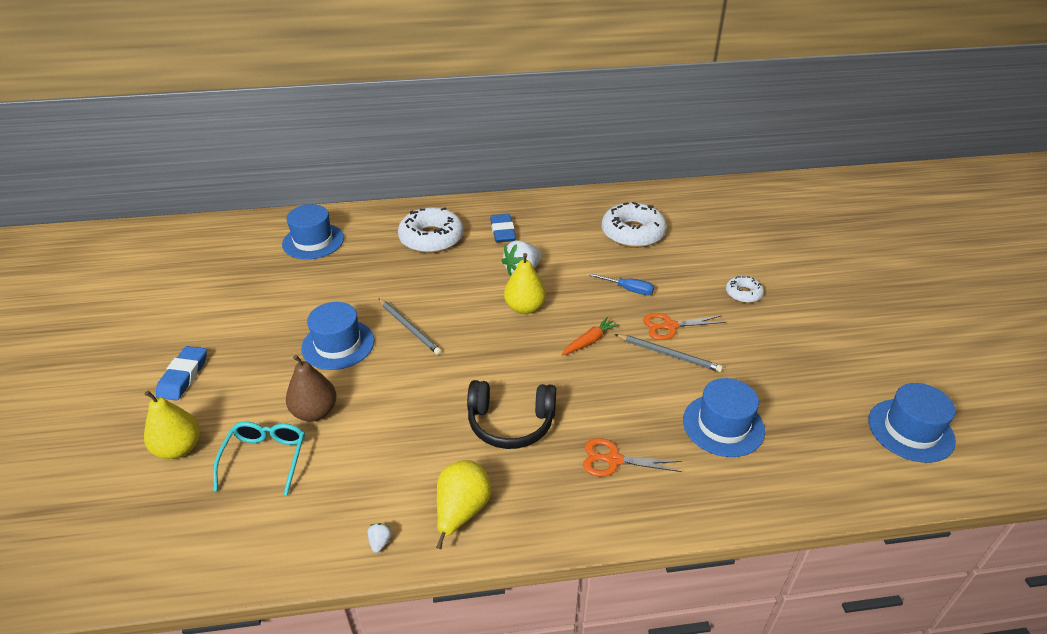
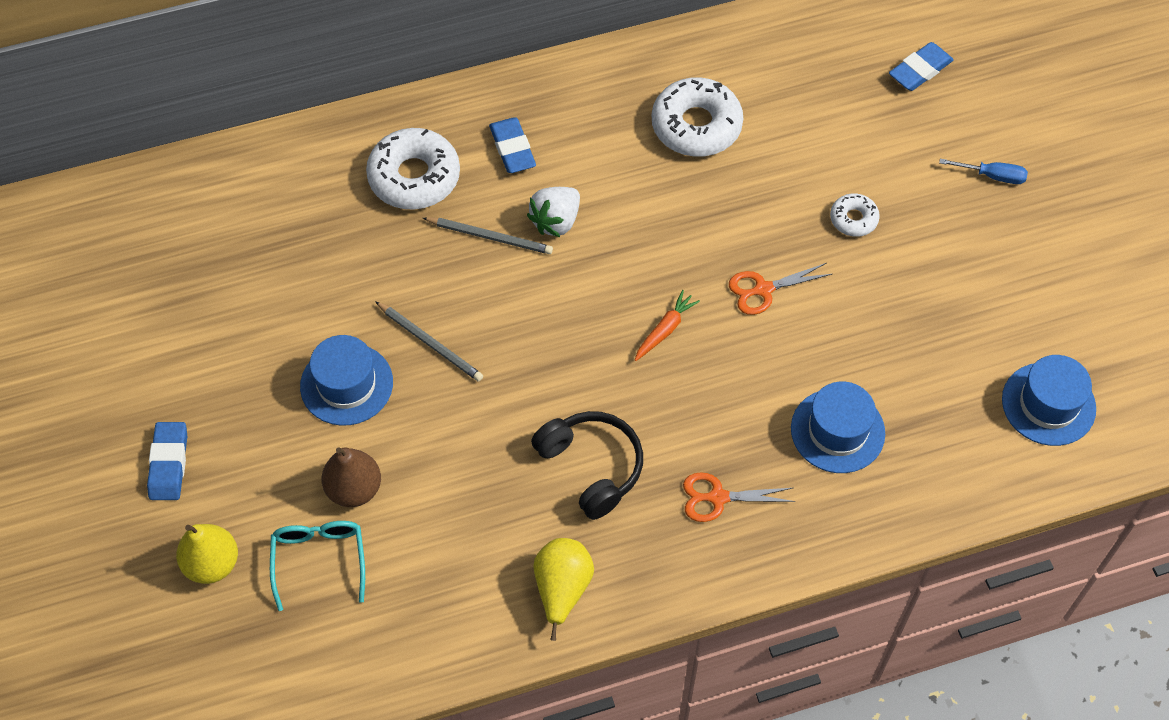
camera: 10 degrees left, 20 degrees up
blue hat [282,204,344,259] -> none
white strawberry [368,523,392,553] -> none
black headphones [467,380,556,449] -> black headphones turned 120 degrees counterclockwise [531,411,643,520]
yellow pear [504,253,546,314] -> none
blue screwdriver [589,273,654,295] -> blue screwdriver moved to [939,159,1028,184]
grey pencil [614,334,723,372] -> grey pencil moved to [423,217,553,254]
none -> blue eraser [889,42,954,91]

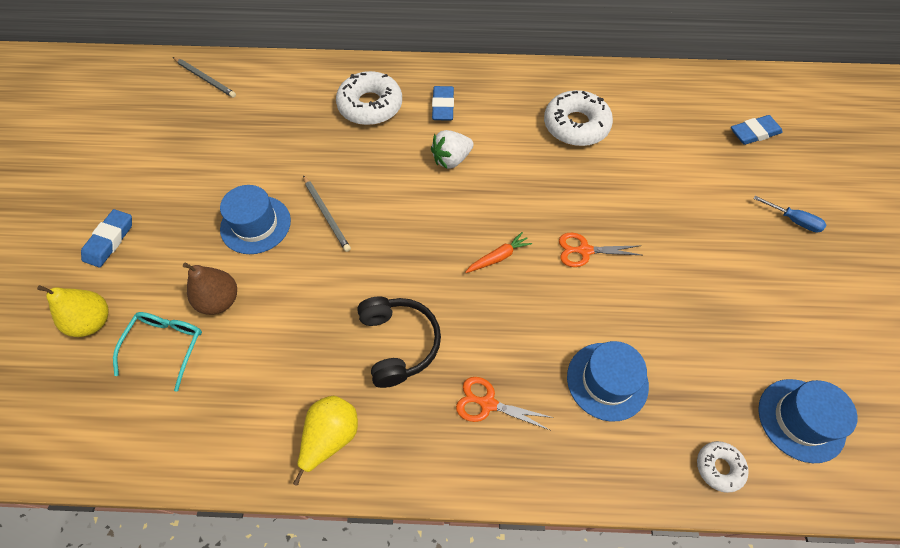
camera: 20 degrees right, 0 degrees up
grey pencil [423,217,553,254] -> grey pencil moved to [173,57,236,98]
white donut [830,193,880,237] -> white donut moved to [697,441,749,493]

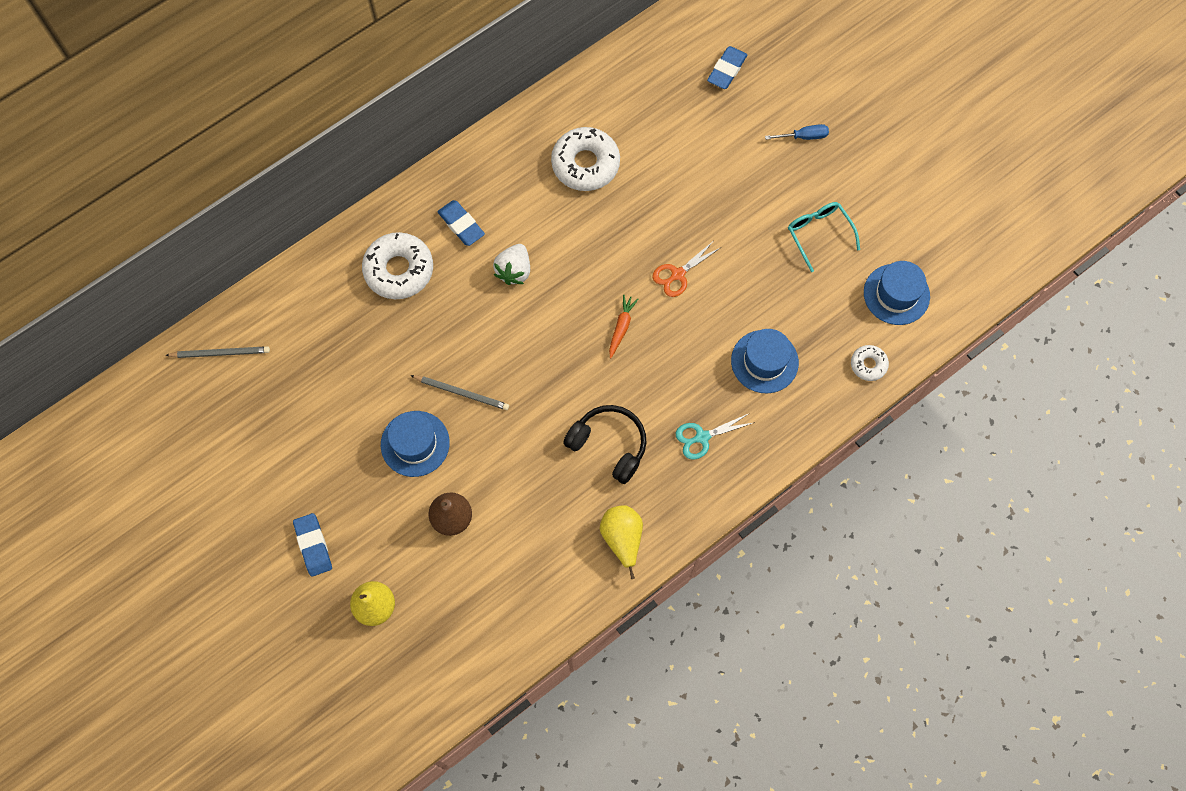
camera: 40 degrees left, 10 degrees up
turquoise glasses [113,312,202,391] -> turquoise glasses moved to [788,202,860,272]
orange scissors [456,377,554,430] -> turquoise scissors [676,413,755,459]

